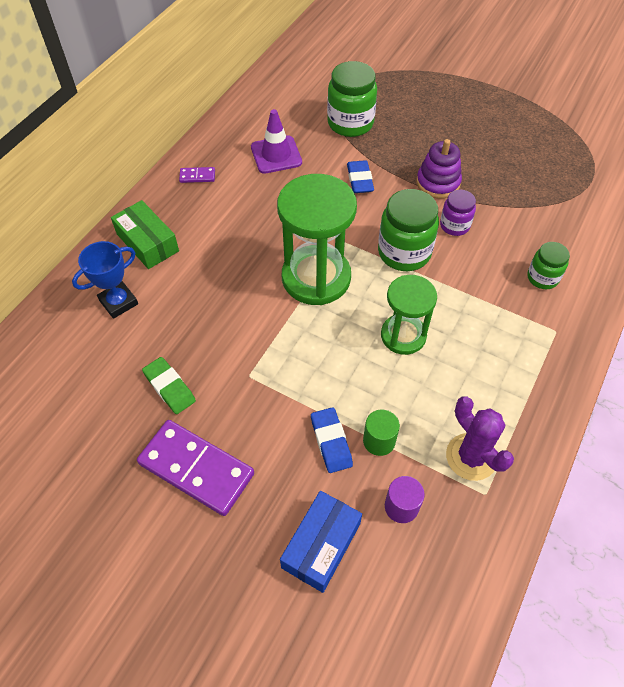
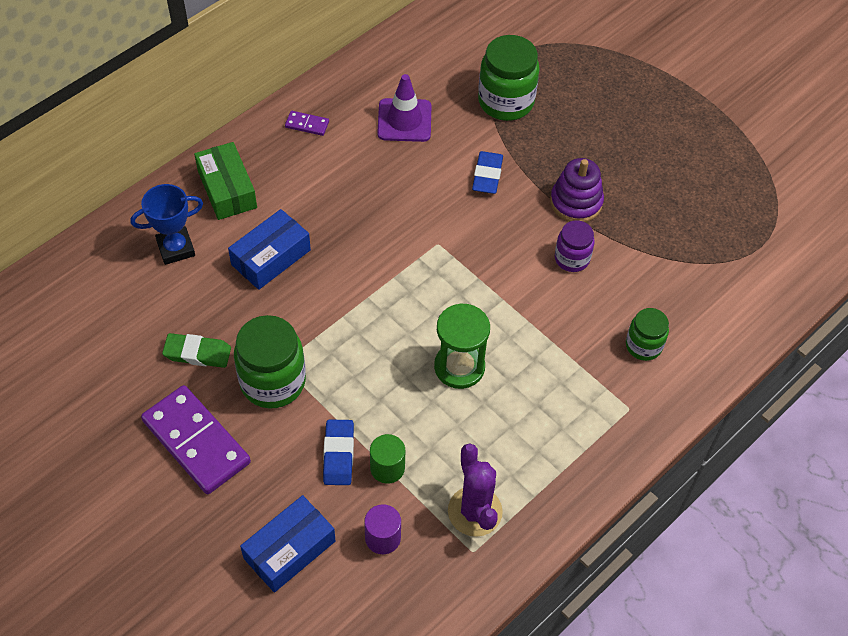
camera: 15 degrees right, 0 degrees up
green eraser [142,357,196,414] -> green eraser turned 60 degrees counterclockwise [162,333,231,368]
green hourglass [277,174,357,305] -> none
green jar [378,189,439,271] -> green jar moved to [234,315,306,409]
none -> blue box [228,209,311,290]

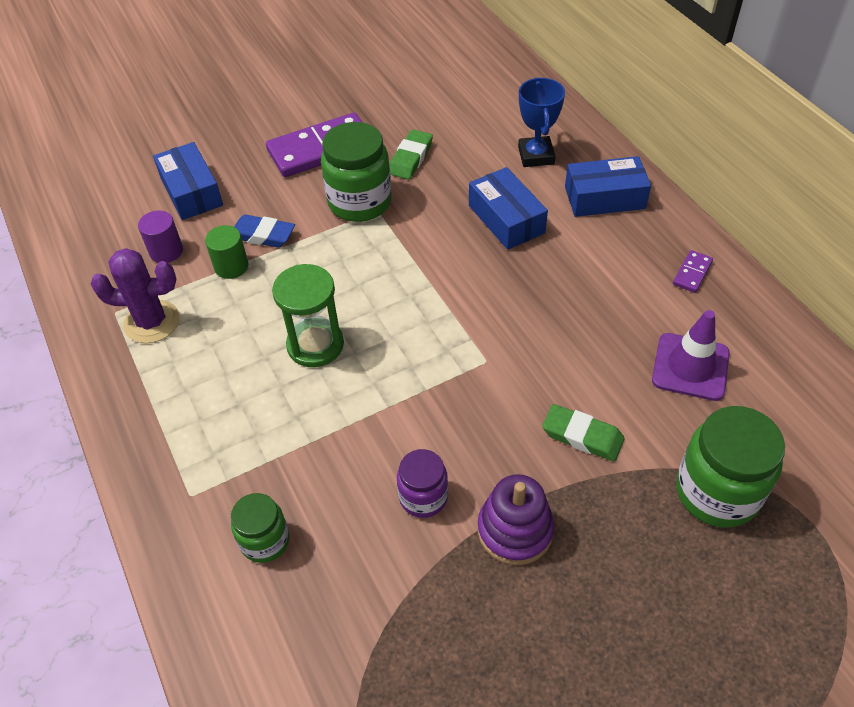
camera: 110 degrees right, 5 degrees down
green box [194,142,257,220] -> blue box [565,156,651,217]
blue eraser [472,151,503,194] -> green eraser [542,404,625,461]

